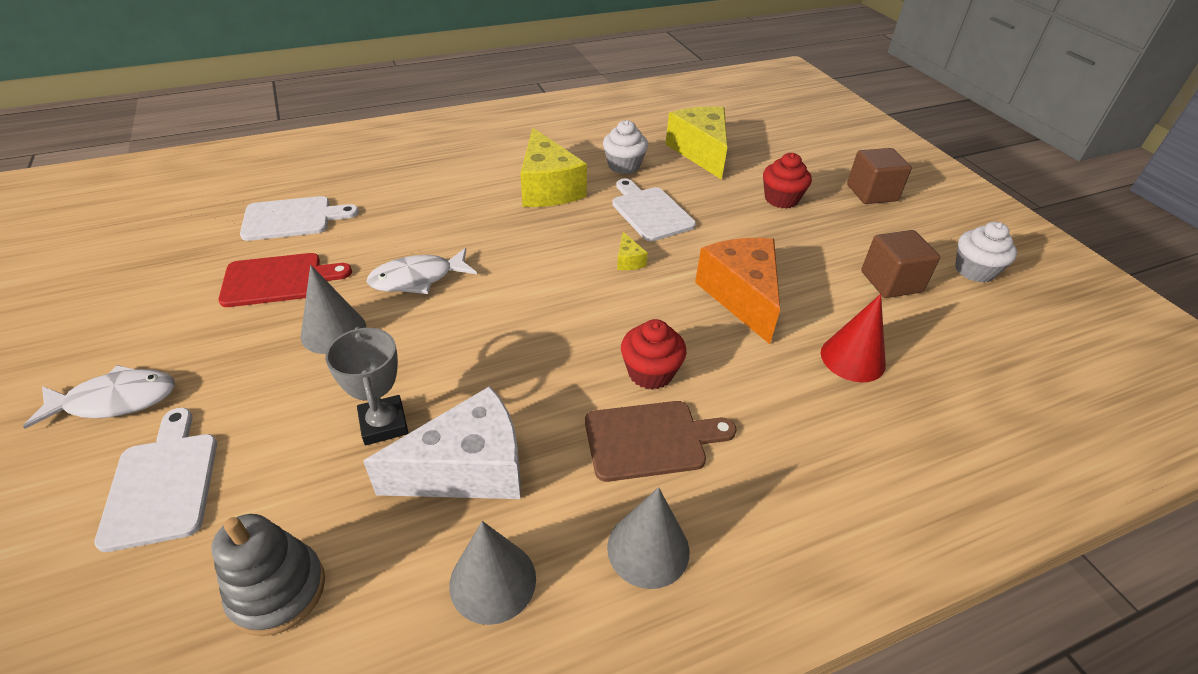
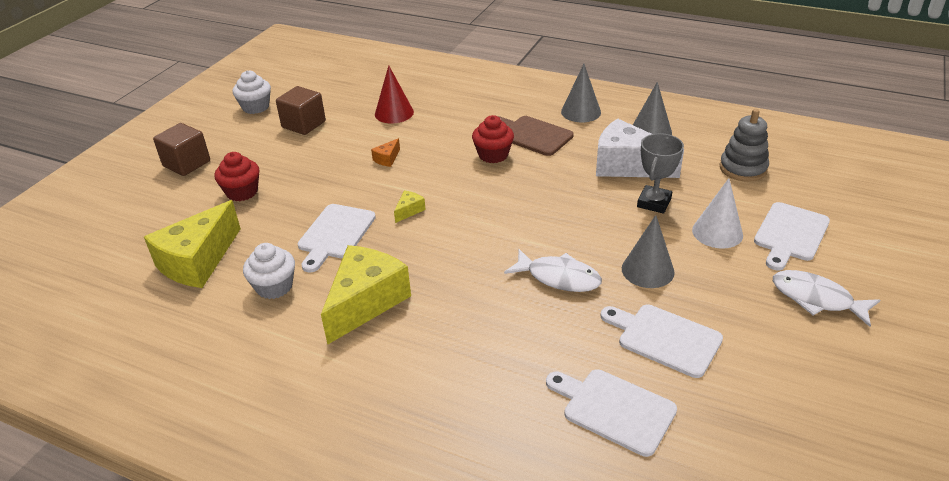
camera: 130 degrees left, 5 degrees down
red cutting board [218,253,352,307] -> white cutting board [600,305,723,378]
orange cheese [695,238,780,344] -> orange cheese [371,138,400,167], size x0.41
none -> white cone [692,178,743,249]

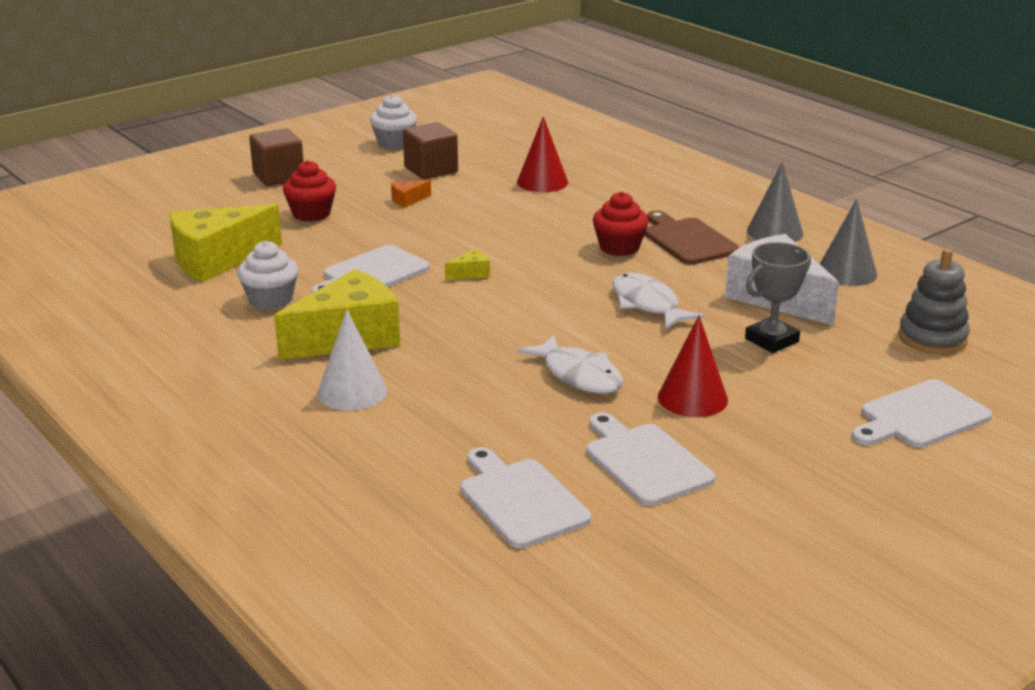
camera: 25 degrees right, 10 degrees down
orange cheese [371,138,400,167] -> orange cheese moved to [391,180,431,208]
grey cone [622,215,675,288] -> red cone [658,316,728,417]
white cone [692,178,743,249] -> white cone moved to [318,309,387,411]
white fish [773,270,880,327] -> white fish moved to [612,273,704,329]

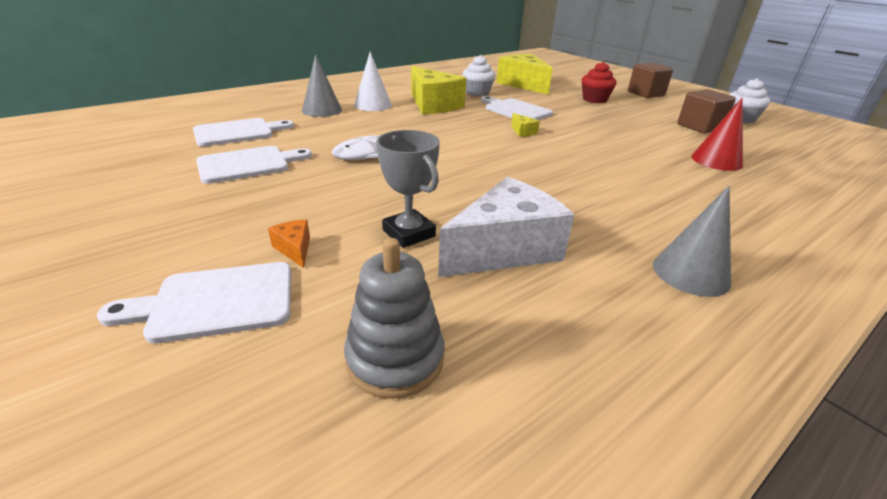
camera: 90 degrees right, 5 degrees up
orange cheese [391,180,431,208] -> orange cheese moved to [268,220,310,268]
red cupcake [593,192,649,256] -> none
white fish [612,273,704,329] -> none
brown cutting board [644,210,740,265] -> none
red cone [658,316,728,417] -> none
grey cone [820,199,877,286] -> grey cone moved to [302,54,342,117]
white cutting board [852,379,992,448] -> white cutting board turned 75 degrees counterclockwise [97,262,291,343]

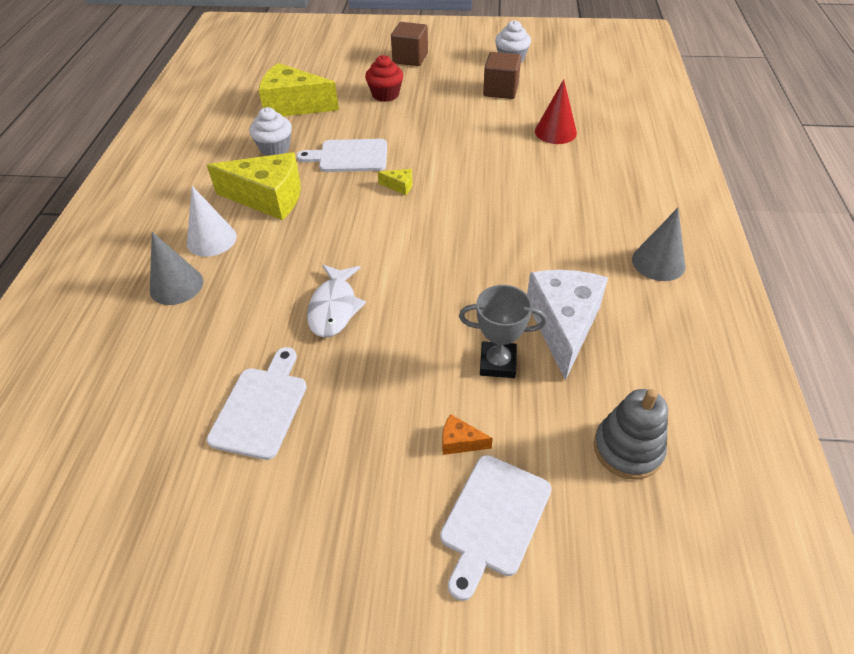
camera: 45 degrees left, 15 degrees up
white cutting board [193,118,294,147] -> none

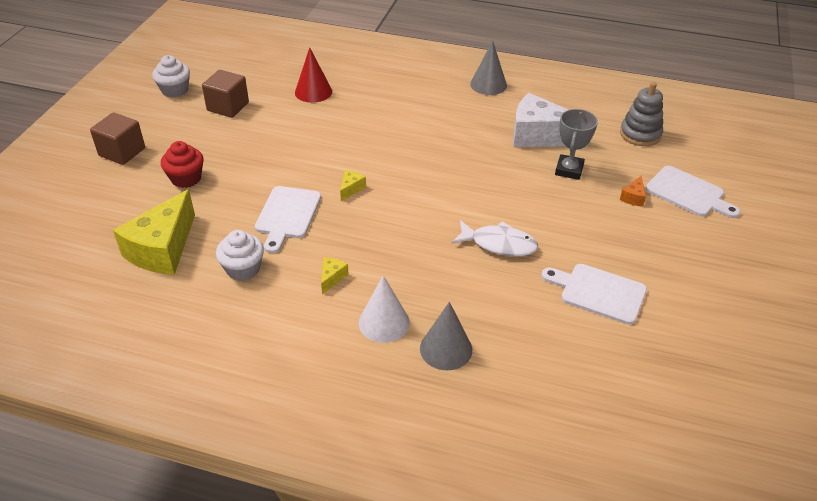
camera: 80 degrees left, 5 degrees down
yellow cheese [207,152,301,220] -> yellow cheese [321,257,349,294], size x0.41

